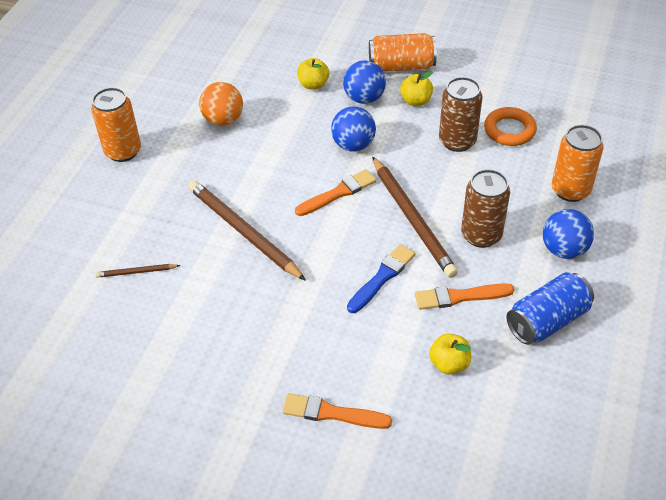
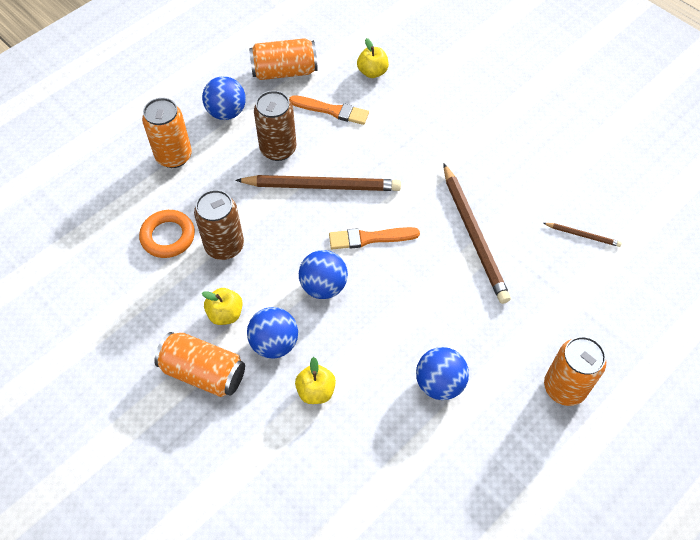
camera: 155 degrees left, 10 degrees up
orange ball [199,82,243,126] -> blue ball [416,347,469,400]
orange brush [282,393,392,429] -> none
blue brush [347,244,415,313] -> none
brown pencil [372,156,458,278] -> brown pencil turned 90 degrees clockwise [235,175,401,191]
blue can [506,272,594,345] -> orange can [249,38,318,80]

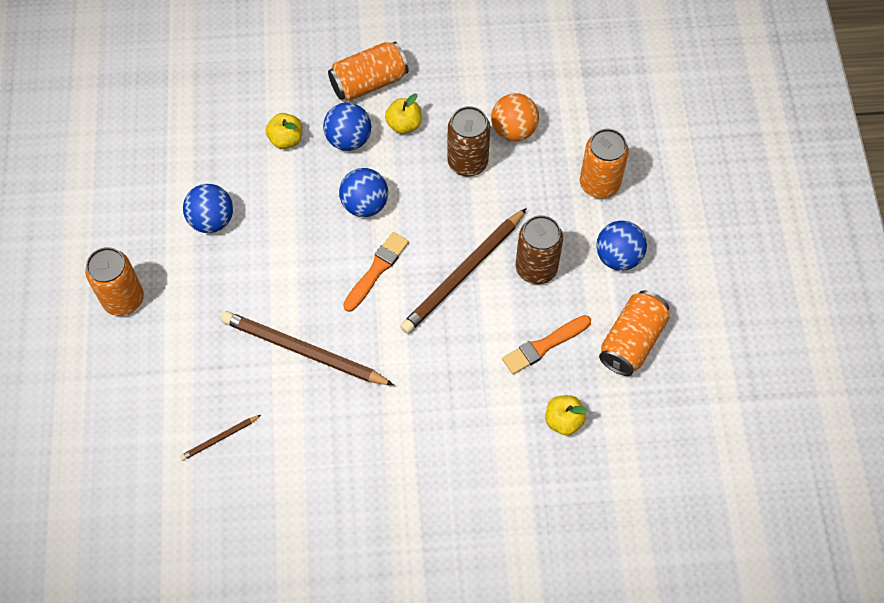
camera: 130 degrees right, 5 degrees up
orange ring [139,210,195,258] -> orange ball [491,93,539,141]

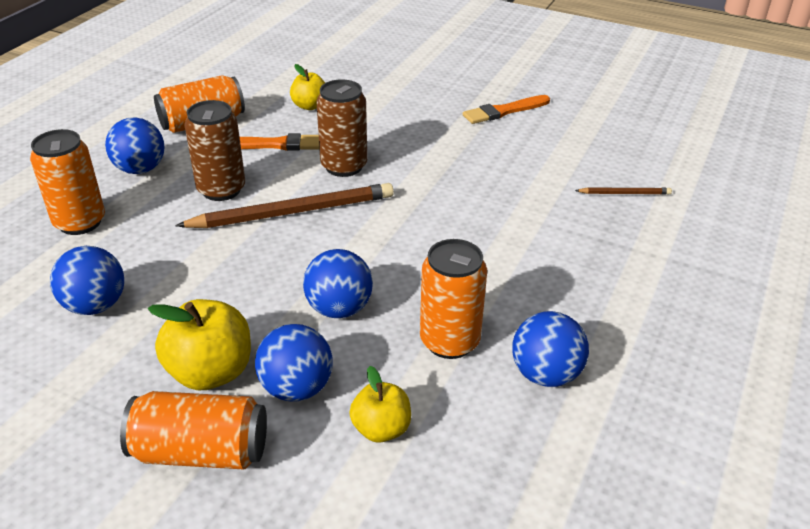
camera: 150 degrees left, 25 degrees down
orange can [85,247,144,316] -> orange can moved to [420,239,487,359]
brown pencil [221,311,395,386] -> none
orange brush [343,232,409,312] -> orange brush moved to [463,95,550,124]
yellow apple [385,94,422,134] -> yellow apple [148,299,251,390], size x1.60
brown can [447,106,490,177] -> brown can moved to [316,79,367,177]
orange ball [491,93,539,141] -> blue ball [50,246,124,315]

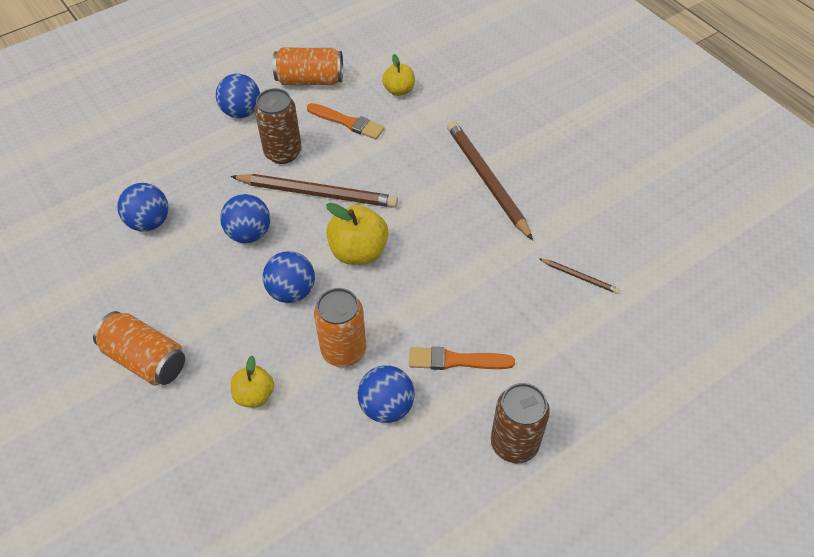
camera: 30 degrees right, 15 degrees up
orange can [30,129,105,235] -> none
yellow apple [148,299,251,390] -> yellow apple moved to [326,203,388,265]
blue ball [255,324,333,402] -> blue ball moved to [220,194,270,243]
brown can [316,79,367,177] -> brown can moved to [491,383,550,463]
orange brush [463,95,550,124] -> orange brush moved to [409,347,515,370]
none -> brown pencil [447,121,533,240]

